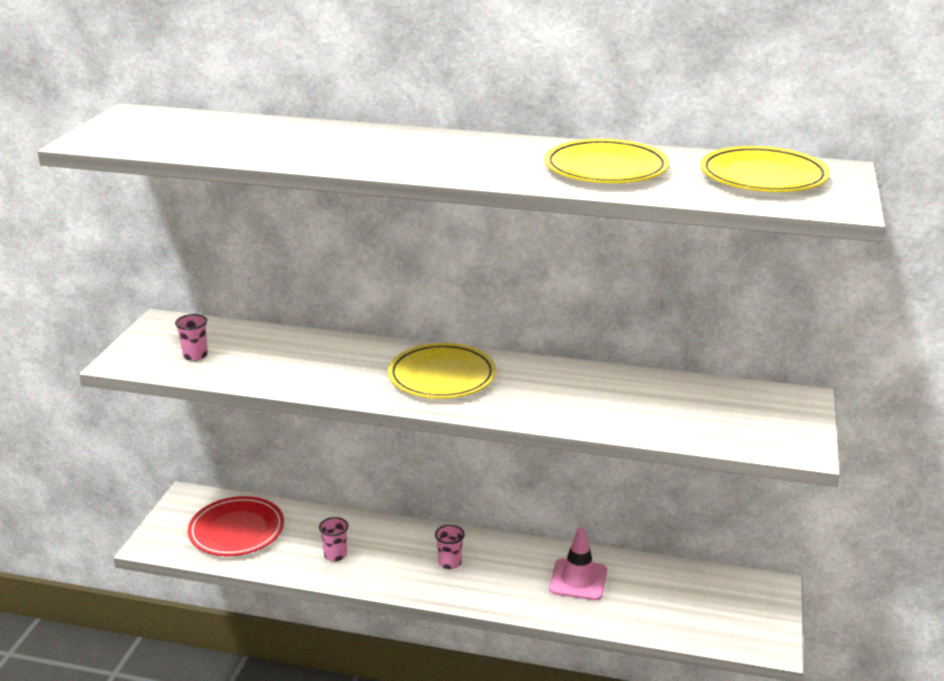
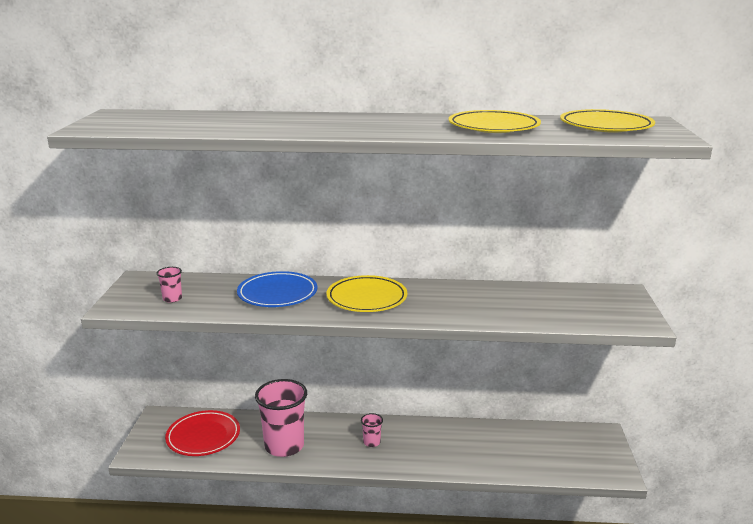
camera: 10 degrees left, 5 degrees down
pink cup [319,517,348,561] -> pink cup [255,379,307,457], size x2.28
pink traffic cone [549,527,607,600] -> none
none -> blue plate [237,271,318,307]

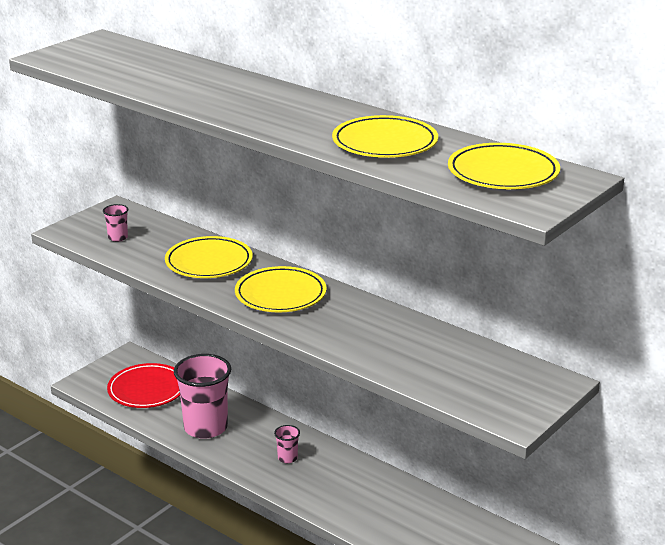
camera: 35 degrees right, 5 degrees up
blue plate [237,271,318,307] -> yellow plate [165,236,253,278]

